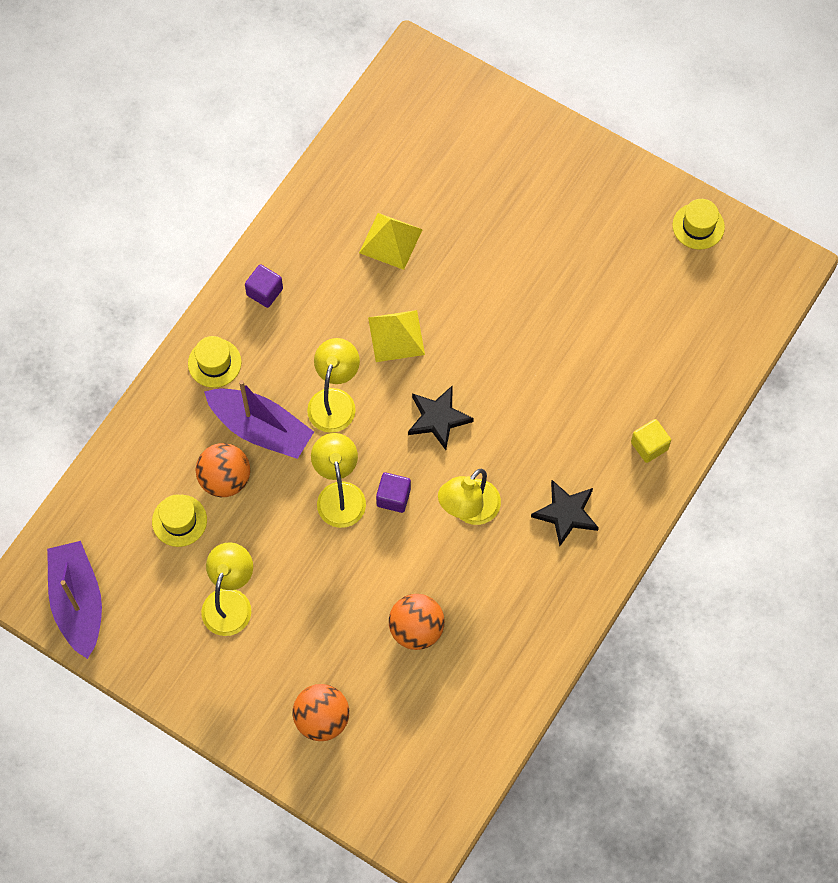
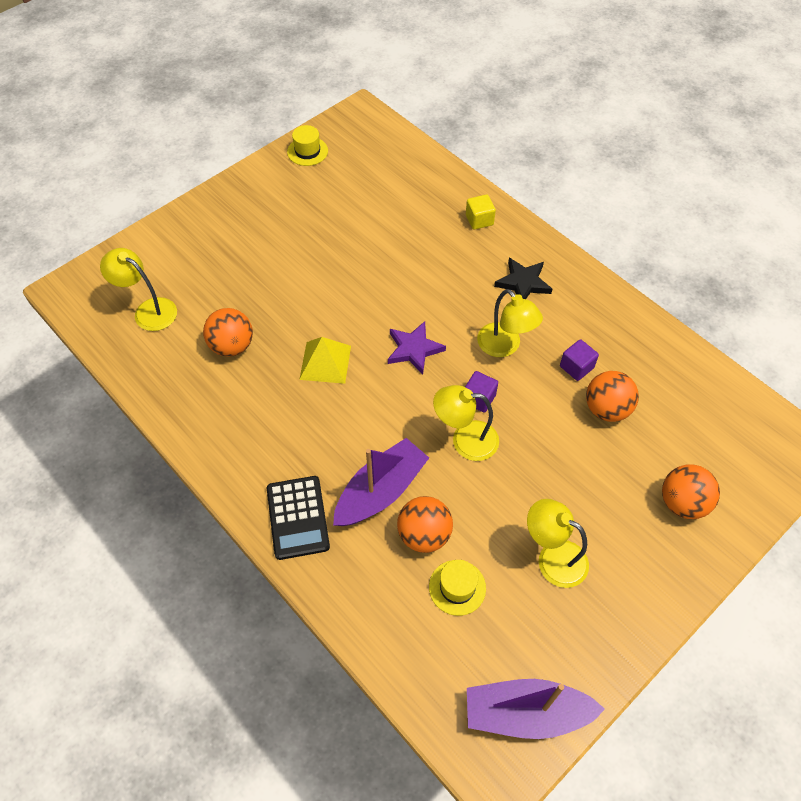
camera: 75 degrees left, 10 degrees down
yellow hat [188,336,241,388] -> black calculator [267,476,330,560]
purple cube [245,264,283,308] -> purple cube moved to [560,339,599,381]
yellow lamp [307,338,360,433] -> yellow lamp moved to [100,248,177,331]
yellow pyramid [359,213,423,270] -> orange ball [203,308,253,357]
black star [408,385,474,450] -> purple star [388,321,446,375]

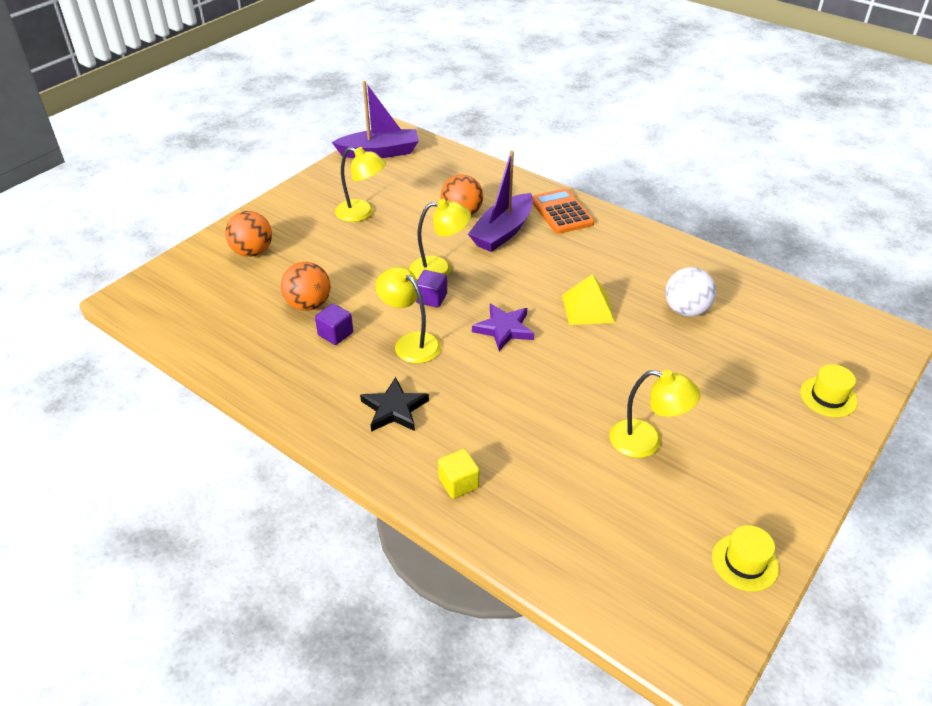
camera: 170 degrees right, 15 degrees down
yellow lamp [100,248,177,331] -> yellow lamp moved to [609,370,701,458]
orange ball [203,308,253,357] -> white ball [665,267,716,317]
black calculator [267,476,330,560] -> orange calculator [532,188,594,234]
yellow hat [429,560,486,616] -> yellow hat moved to [800,364,858,417]

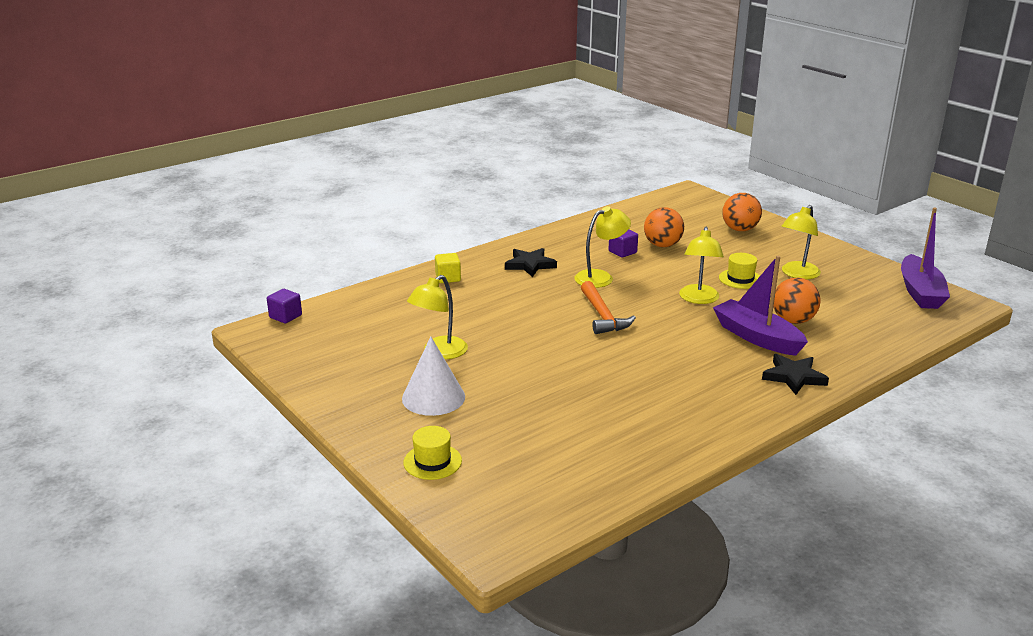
camera: 105 degrees right, 15 degrees down
purple cube [416,270,447,308] -> purple cube moved to [267,289,302,324]
purple star [472,304,534,351] -> orange hammer [581,281,636,334]
orange calculator [532,188,594,234] -> black star [762,354,829,395]
yellow pyramid [562,274,615,325] -> none
white ball [665,267,716,317] -> none
yellow hat [712,525,779,592] -> yellow hat moved to [719,253,760,289]
none -> white cone [402,336,465,416]

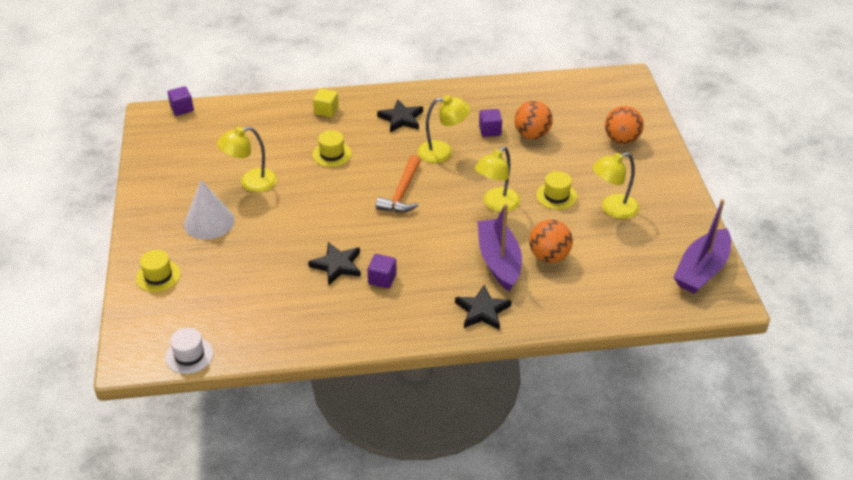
camera: 30 degrees right, 15 degrees up
none -> white hat [165,328,214,374]
none -> black star [308,242,361,285]
none -> yellow hat [313,130,352,167]
none -> purple cube [367,254,397,289]

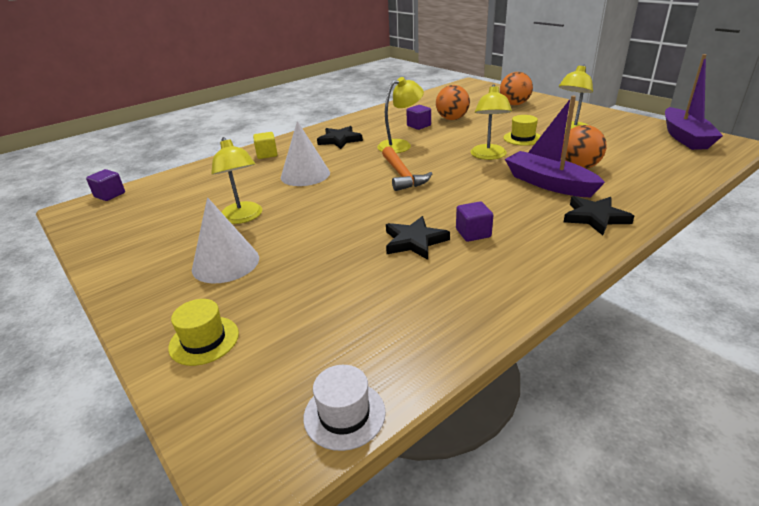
camera: 30 degrees left, 10 degrees down
yellow lamp [217,127,277,192] -> yellow lamp turned 60 degrees counterclockwise [211,137,262,224]
yellow hat [313,130,352,167] -> white cone [281,121,330,186]

